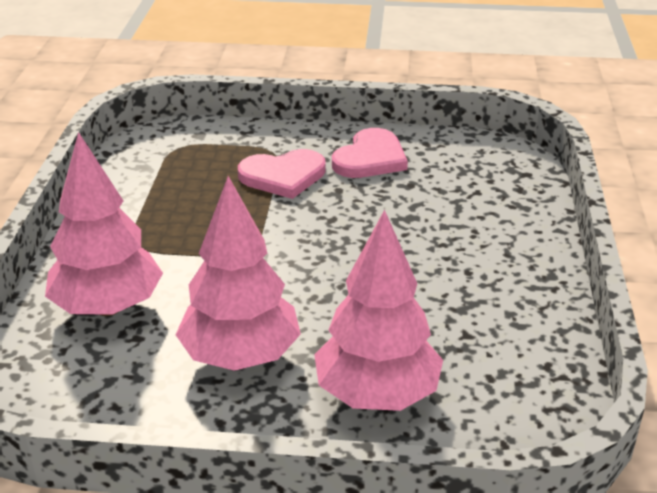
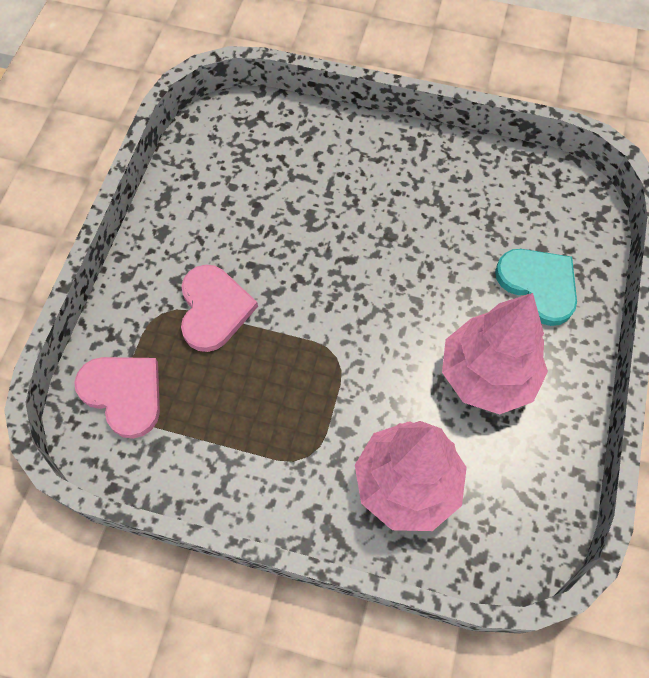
camera: 80 degrees left, 30 degrees up
pink tree [314,210,443,411] -> turquoise heart [495,249,577,326]
pink heart [332,128,408,178] -> pink heart moved to [74,357,160,439]

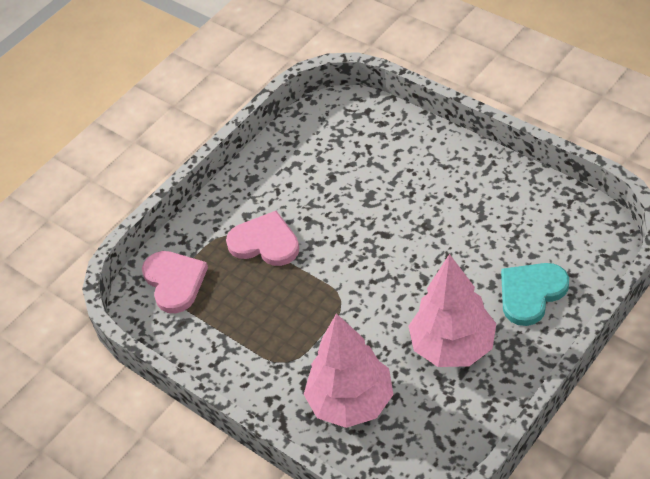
camera: 30 degrees right, 15 degrees down
pink heart [181,265,258,352] -> pink heart turned 90 degrees counterclockwise [226,211,299,266]
turquoise heart [495,249,577,326] -> turquoise heart turned 120 degrees counterclockwise [501,263,569,326]

